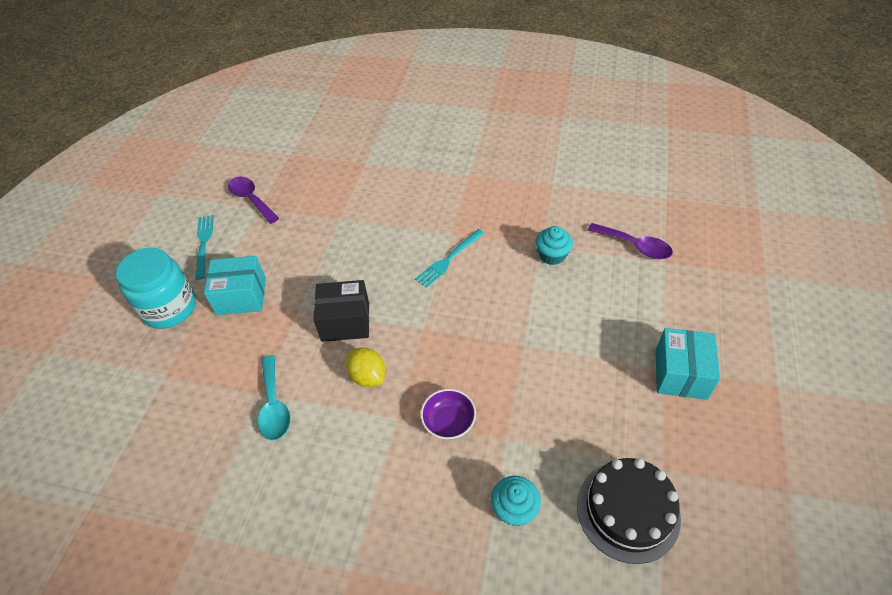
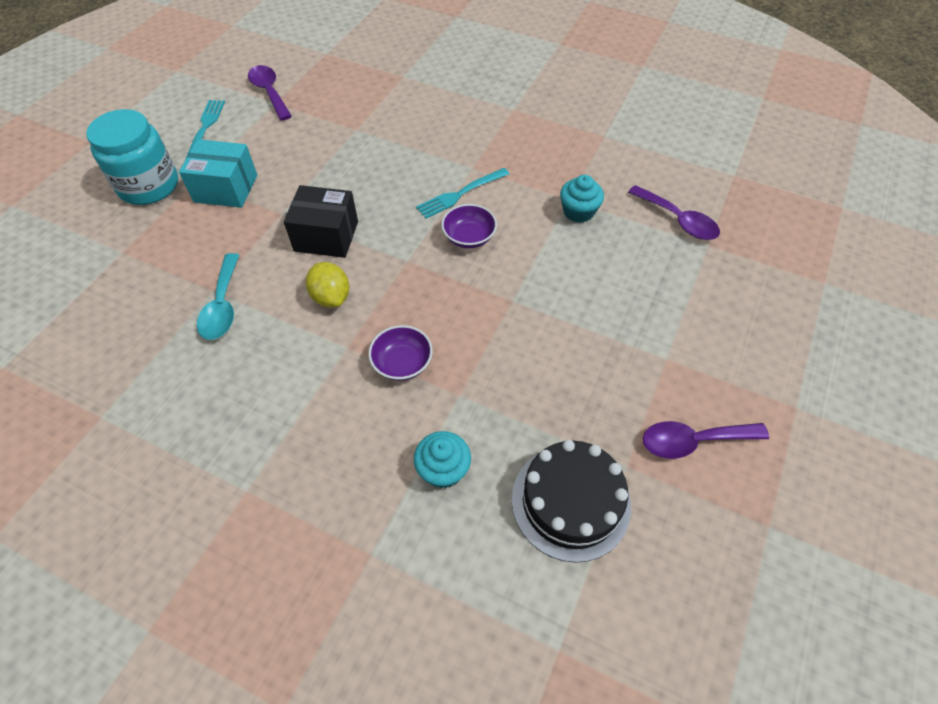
camera: 10 degrees right, 5 degrees up
turquoise box [655,328,720,400] -> none
none -> purple bowl [441,204,497,248]
none -> purple spoon [643,421,769,459]

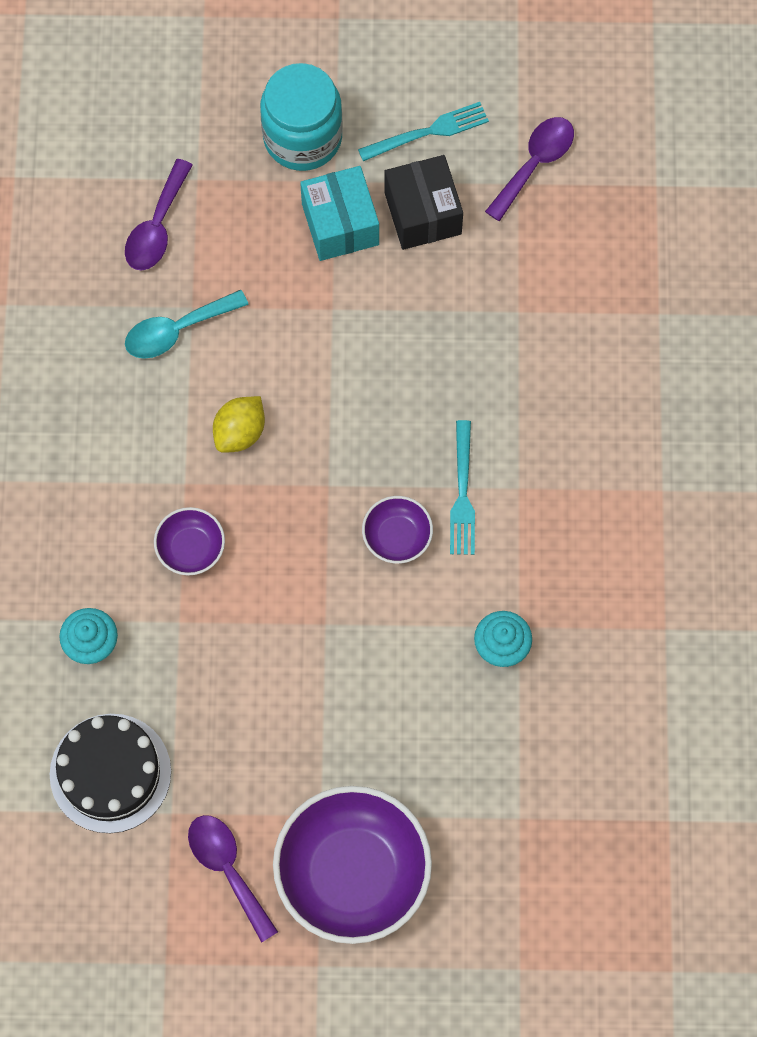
camera: 65 degrees right, 15 degrees up
black box [284,185,358,258] -> black box moved to [384,155,463,250]
turquoise fork [416,168,509,218] -> turquoise fork turned 120 degrees counterclockwise [450,420,475,555]
purple spoon [628,185,720,240] -> purple spoon moved to [125,159,193,270]
none -> purple bowl [273,786,432,944]

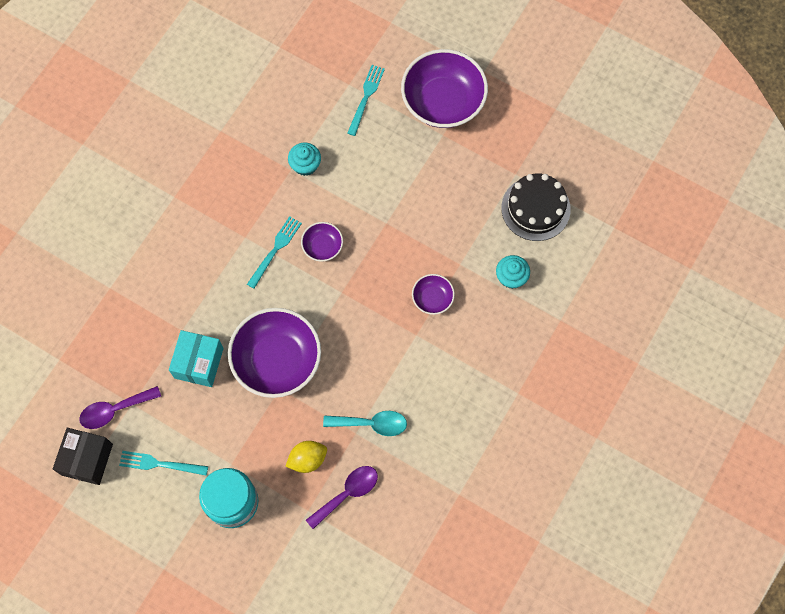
camera: 150 degrees left, 0 degrees up
purple spoon [188,815,278,943] -> none
yellow lemon [213,396,265,453] -> yellow lemon moved to [285,441,327,473]
turquoise box [300,166,379,261] -> turquoise box moved to [169,330,224,387]
black box [384,155,463,250] -> black box moved to [53,428,113,485]
none -> purple bowl [228,308,321,398]
none -> turquoise fork [347,65,385,136]

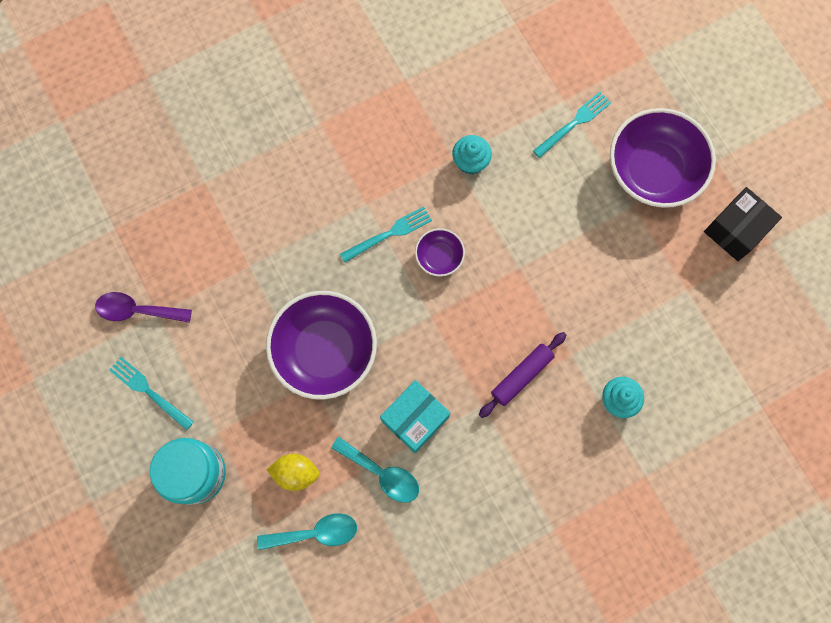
camera: 30 degrees right, 5 degrees up
black box [53,428,113,485] -> black box moved to [704,187,782,261]
turquoise box [169,330,224,387] -> turquoise box moved to [380,380,450,453]
purple spoon [306,466,378,529] -> turquoise spoon [257,513,357,550]
purple bowl [412,274,455,315] -> purple rolling pin [479,332,566,418]
black cake [501,173,571,241] -> none

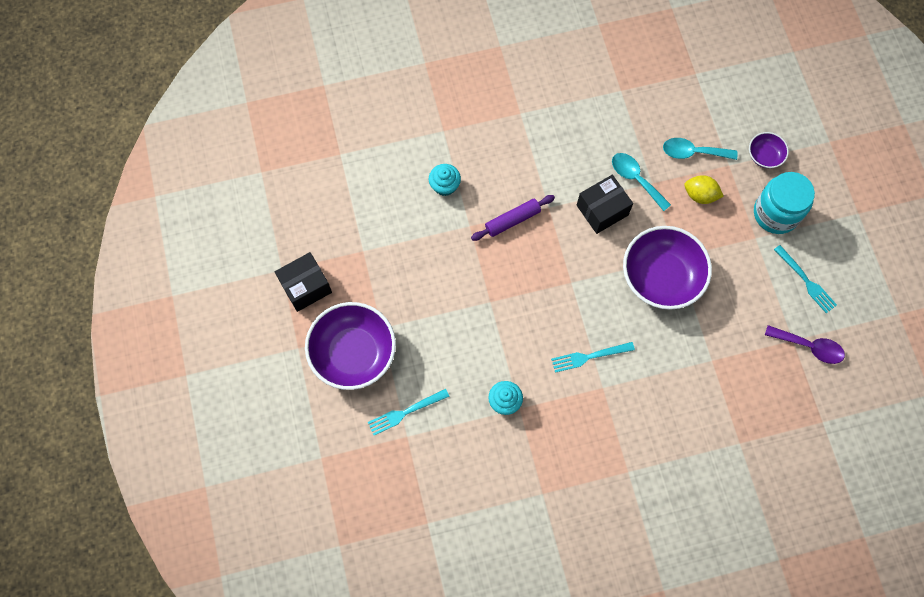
camera: 165 degrees left, 5 degrees down
turquoise box [380,380,450,453] -> black box [577,175,633,234]
purple bowl [415,228,465,277] -> purple bowl moved to [749,132,789,168]

